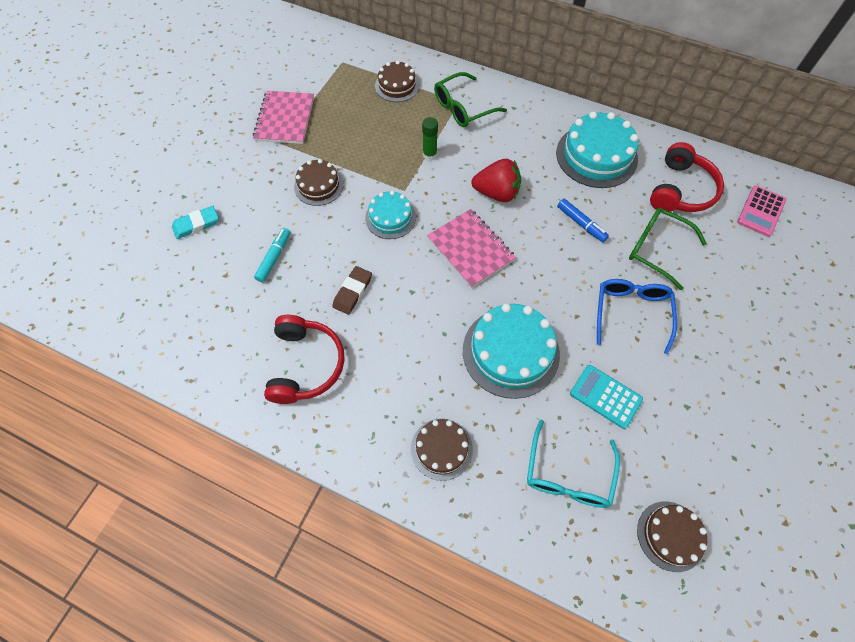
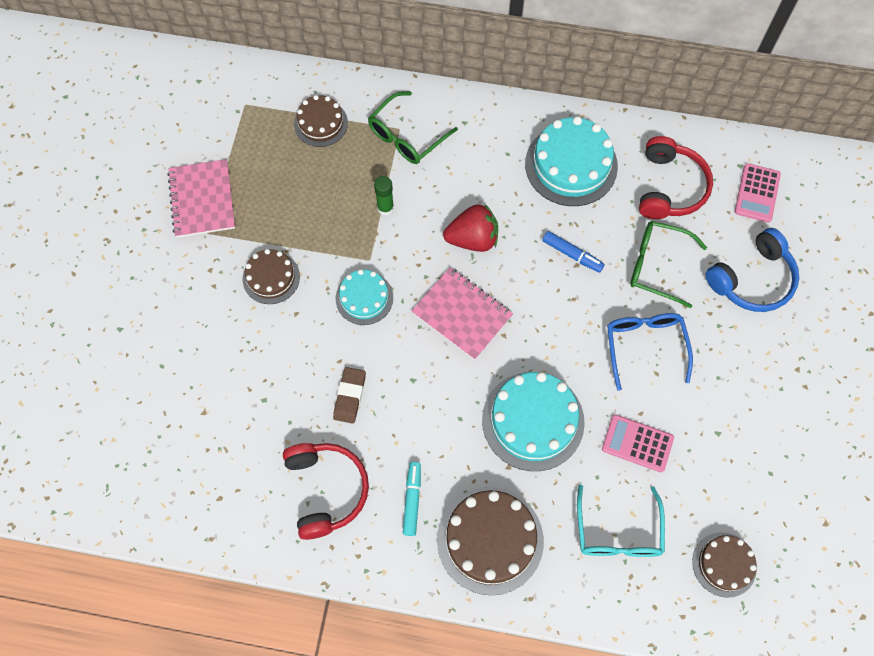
camera: 15 degrees left, 5 degrees up
turquoise eraser [172,206,219,239] -> none
turquoise marker [254,228,290,283] -> turquoise marker moved to [403,462,421,536]
brown cake [411,418,473,481] -> brown cake [437,487,544,595], size x1.69
turquoise calculator [570,365,643,429] -> pink calculator [602,415,674,472]
none -> blue headphones [705,228,799,312]

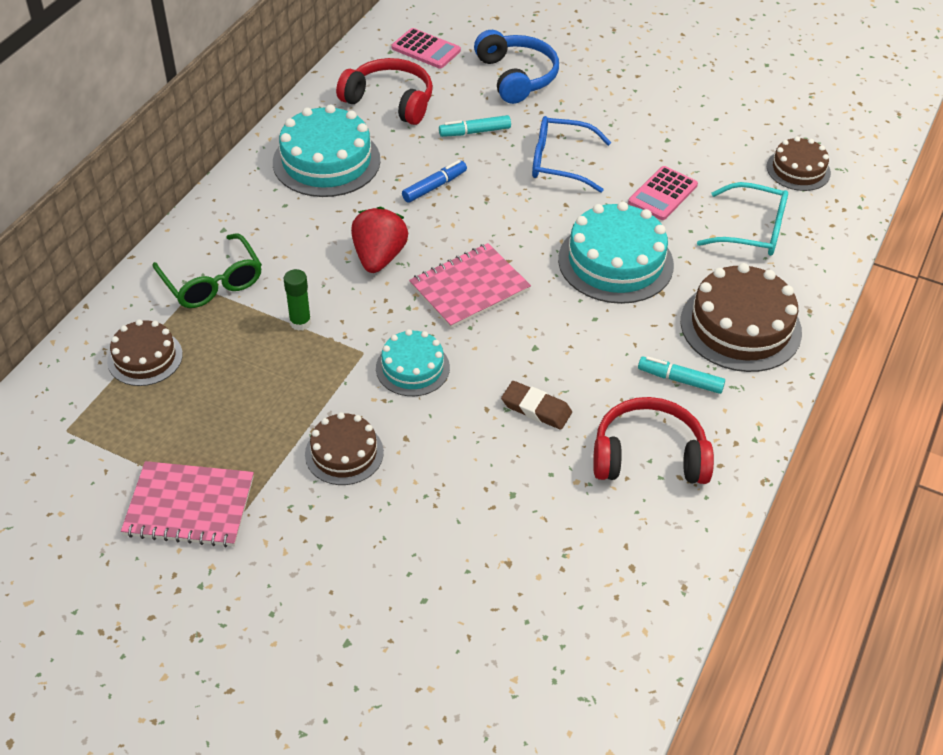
camera: 75 degrees left, 20 degrees down
green glasses [630,221,707,308] -> turquoise marker [439,115,511,137]

